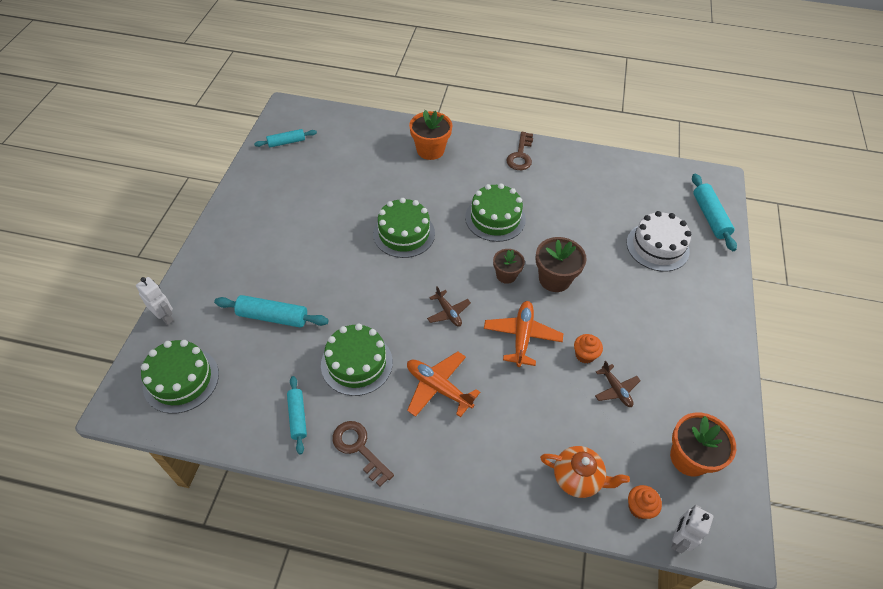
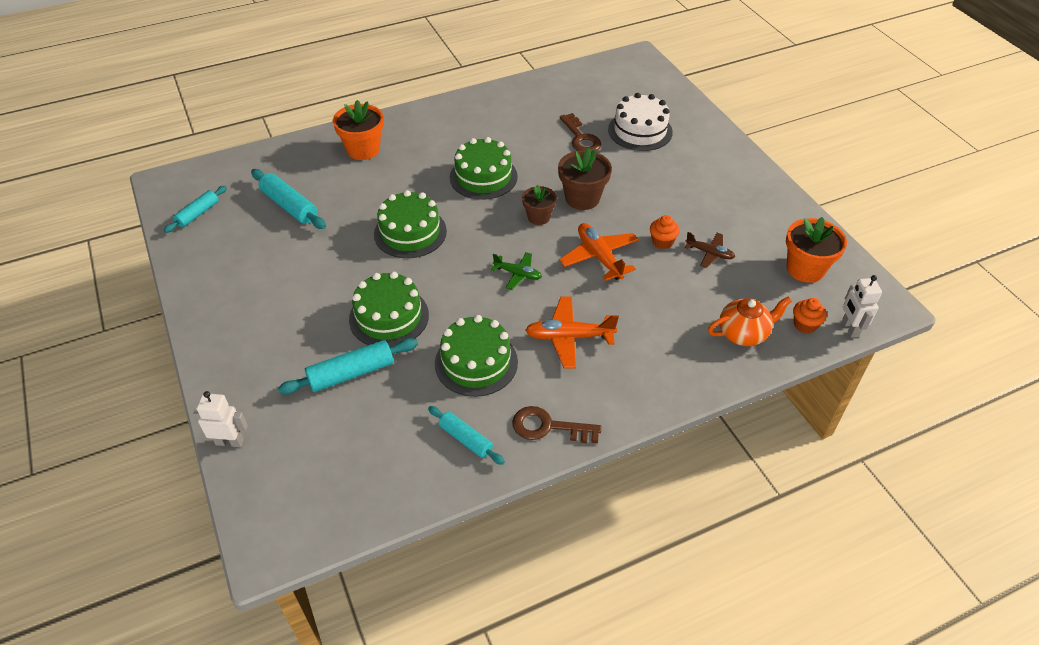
camera: 35 degrees left, 5 degrees down
green cake [141,340,219,414] -> green cake moved to [349,272,429,348]
brown plane [427,286,471,327] -> green plane [491,252,542,290]
brown key [506,132,533,170] -> brown key moved to [560,113,601,151]
turquoise rolling pin [692,174,737,251] -> turquoise rolling pin moved to [251,169,326,229]

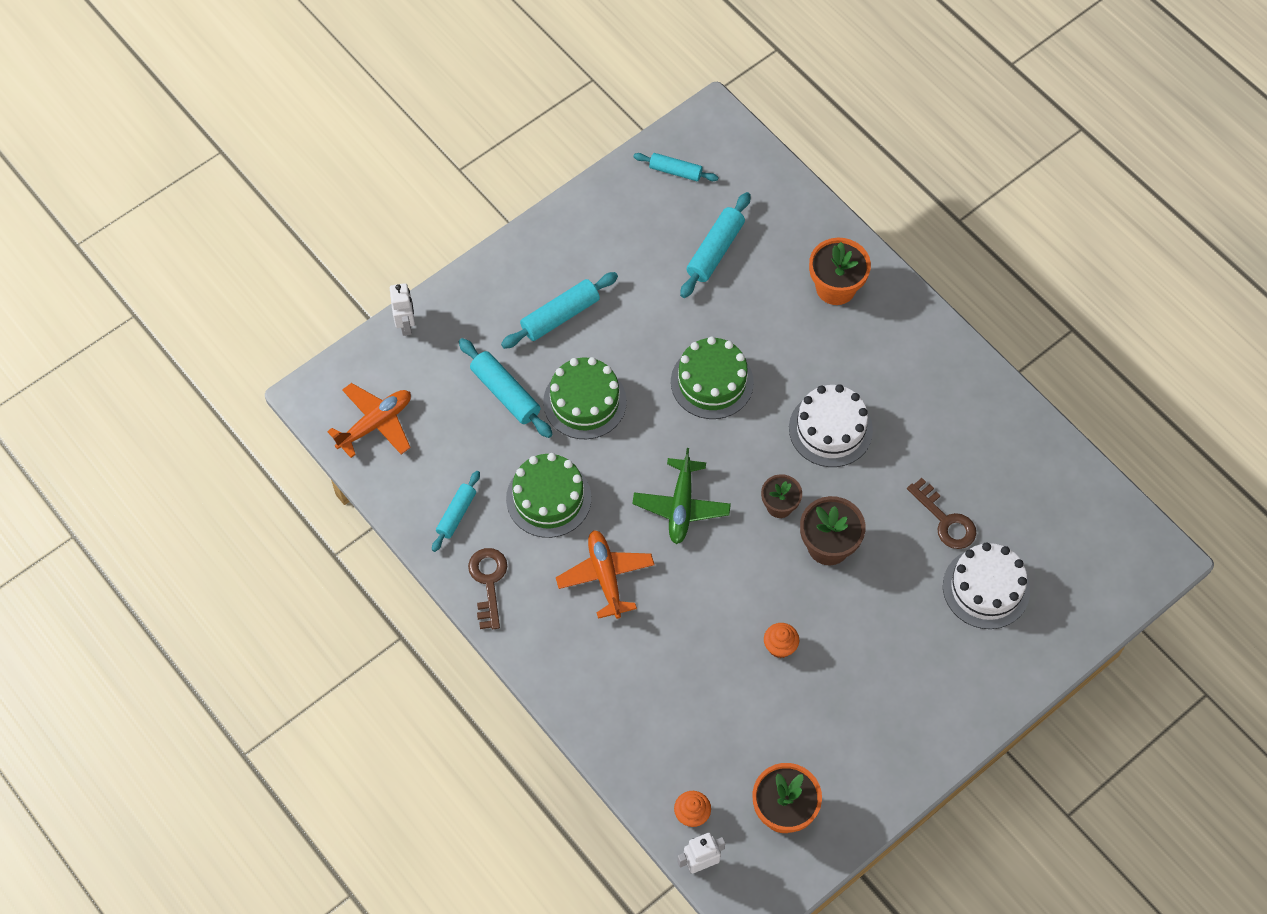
camera: 75 degrees right, 15 degrees up
green cake [450,137,518,200] -> white cake [789,384,873,467]
green plane [491,252,542,290] -> green plane [632,448,731,544], size x1.62
orange plane [559,223,639,281] -> orange plane moved to [327,383,411,458]
brown key [560,113,601,151] -> brown key turned 90 degrees counterclockwise [907,478,976,549]
brown plane [684,232,735,268] -> none
orange teapot [708,296,792,346] -> none
none -> turquoise rolling pin [501,272,618,349]

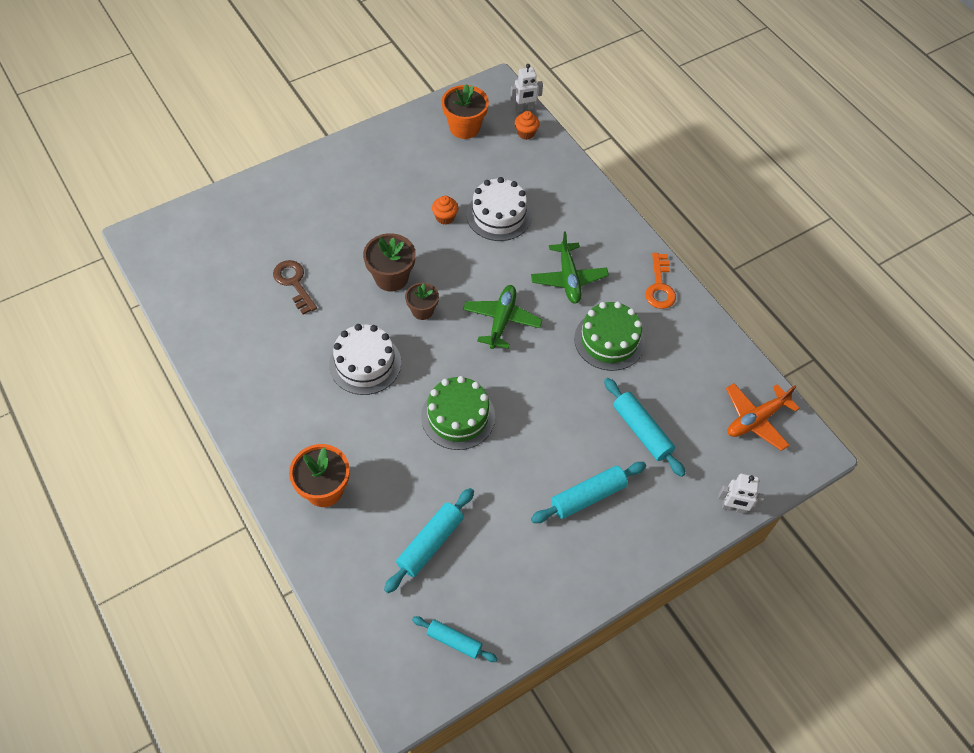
camera: 175 degrees left, 5 degrees down
white robot [390,283,415,336] -> white robot turned 75 degrees counterclockwise [718,473,765,514]
turquoise rolling pin [432,471,480,552] -> none
brown key [468,548,507,629] -> orange key [645,253,676,309]
green cake [543,357,627,439] -> none
orange plane [556,530,655,619] -> green plane [531,231,609,304]
white cake [943,542,1030,629] -> white cake moved to [466,177,531,241]

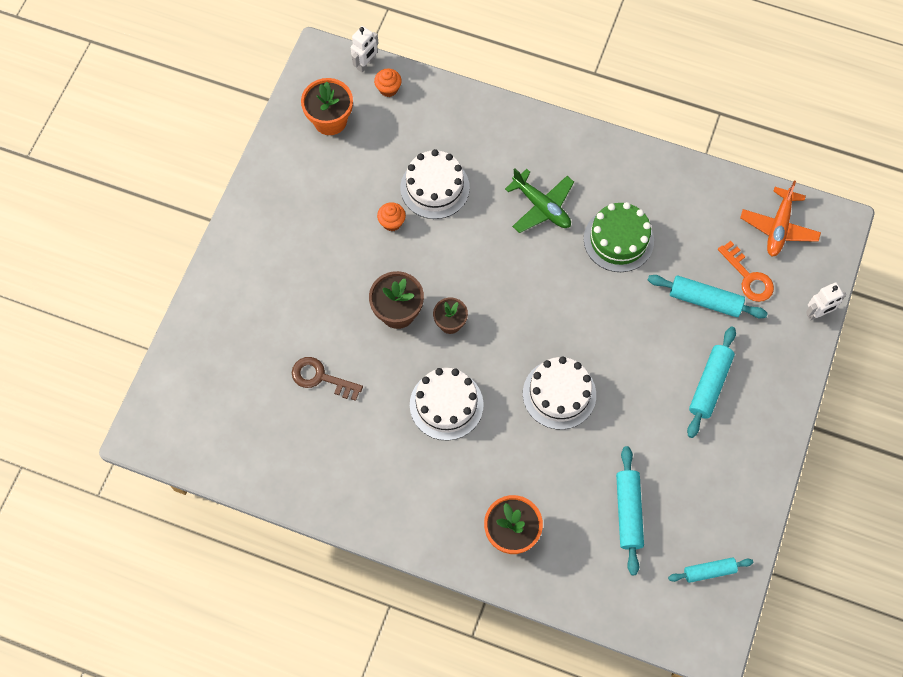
camera: 35 degrees left, 10 degrees up
green cake [421,376,495,450] -> white cake [523,356,596,430]
green plane [463,285,542,349] -> none
orange key [645,253,676,309] -> orange key moved to [718,241,774,302]

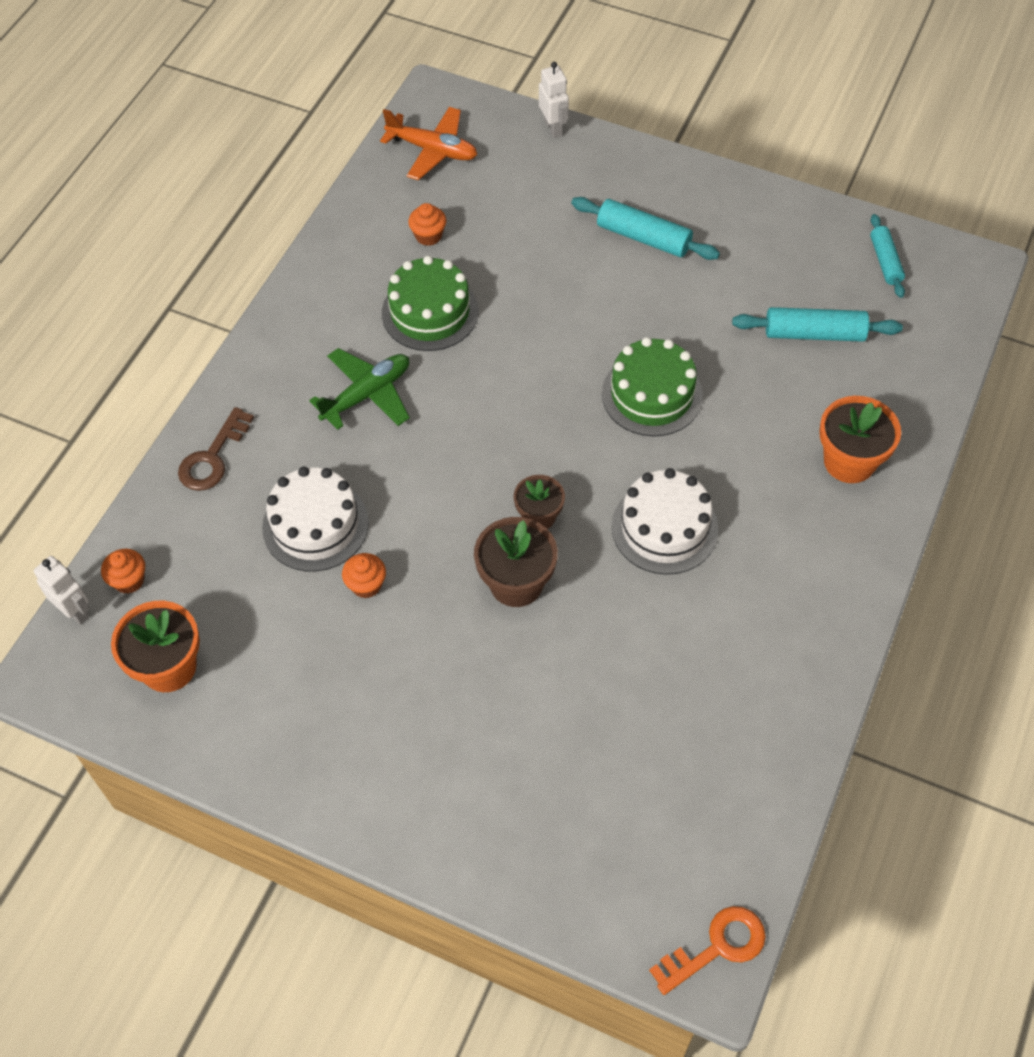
camera: 85 degrees left, 10 degrees down
brown key [292,357,363,401] -> brown key moved to [178,407,254,491]
white cake [523,356,596,430] -> green cake [602,337,703,436]
turquoise rolling pin [648,275,768,318] -> none
orange key [718,241,774,302] -> orange key moved to [649,906,766,995]
none -> orange cupcake [408,203,446,246]

